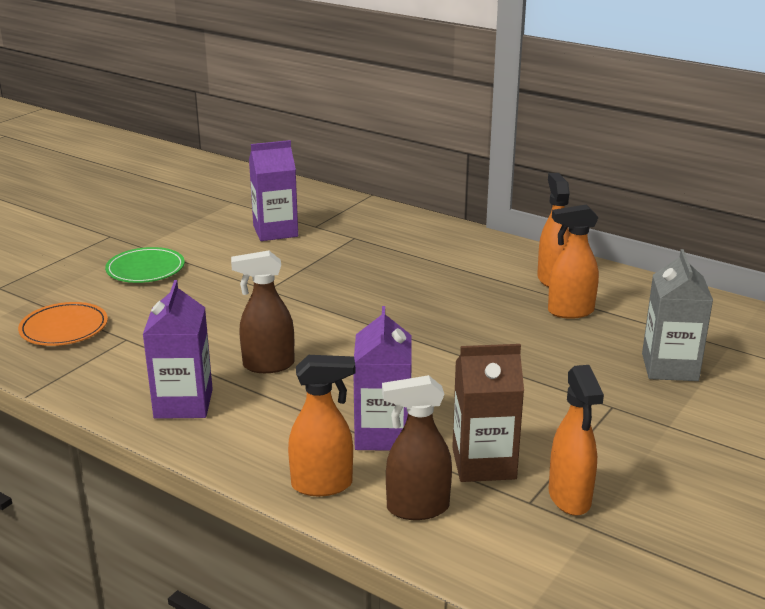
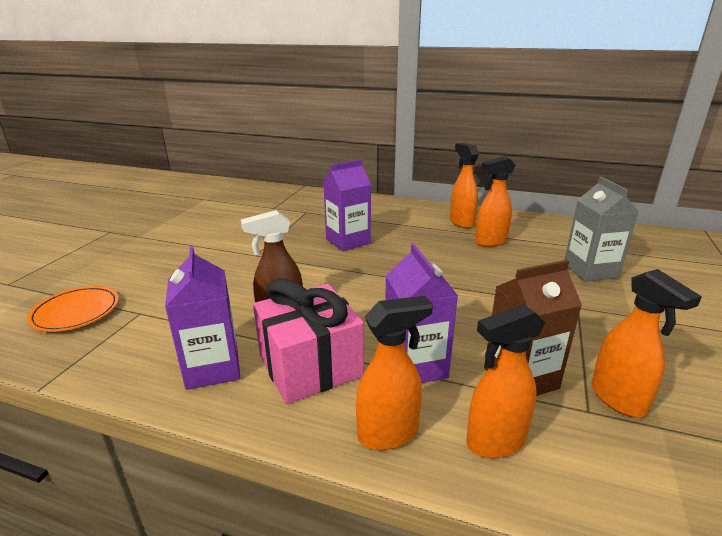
camera: 15 degrees left, 0 degrees up
green plate [105,247,185,283] -> none
purple carton [249,140,298,241] -> purple carton moved to [323,159,371,251]
brown spray bottle [382,375,452,520] -> orange spray bottle [466,304,546,458]
none -> pink gift [253,278,364,404]

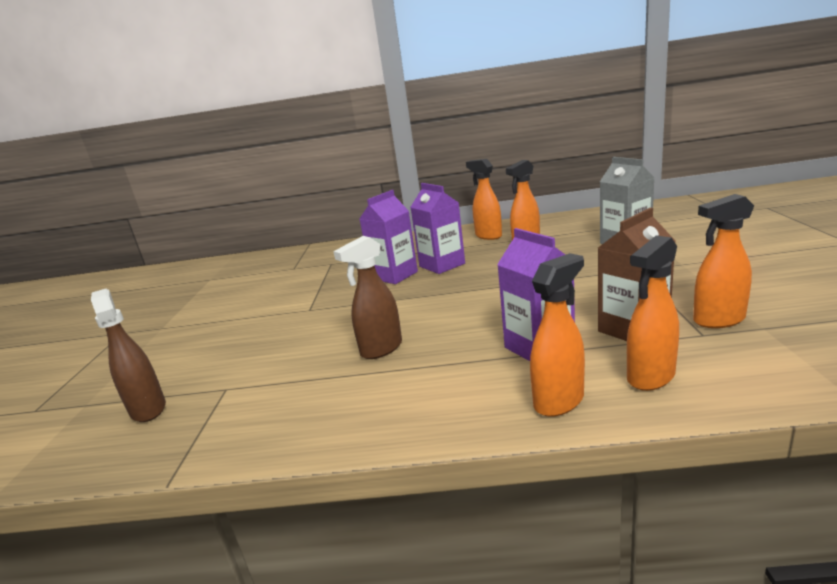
camera: 15 degrees left, 5 degrees down
orange plate [27,286,119,332] -> brown spray bottle [91,289,166,422]
purple carton [165,246,240,390] -> purple carton moved to [411,183,465,274]
pink gift [253,278,364,404] -> none
orange spray bottle [592,269,702,417] -> orange spray bottle turned 120 degrees clockwise [693,194,754,328]

